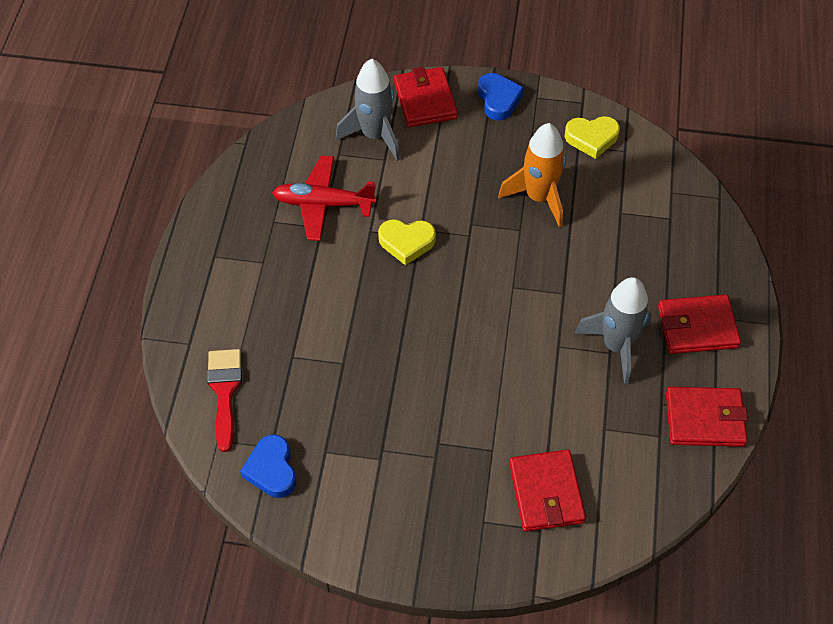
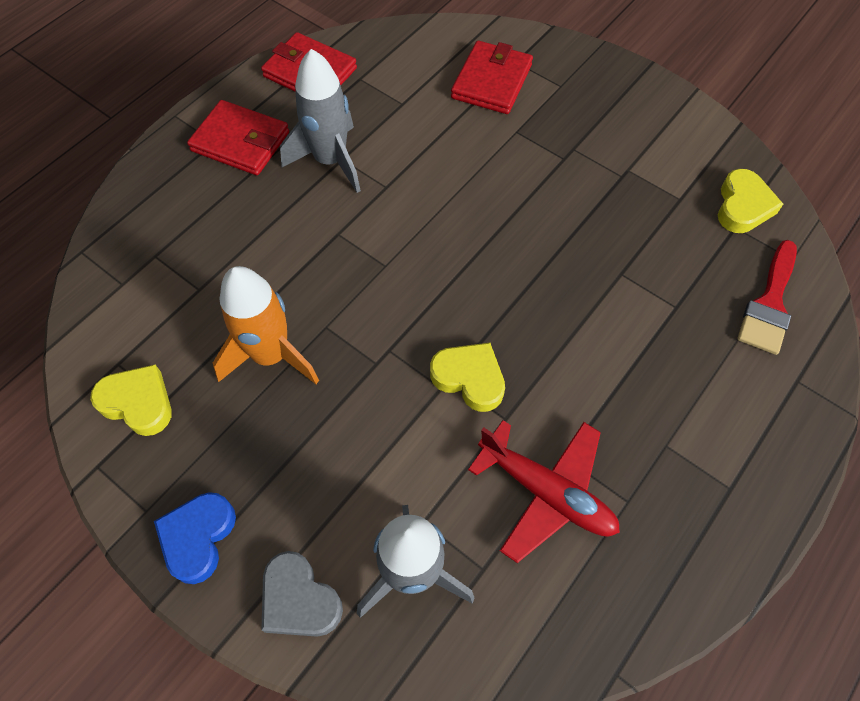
camera: 150 degrees left, 5 degrees up
blue heart [240,435,296,498] -> yellow heart [718,169,783,233]
red wallet [394,67,458,127] -> grey heart [261,551,343,637]

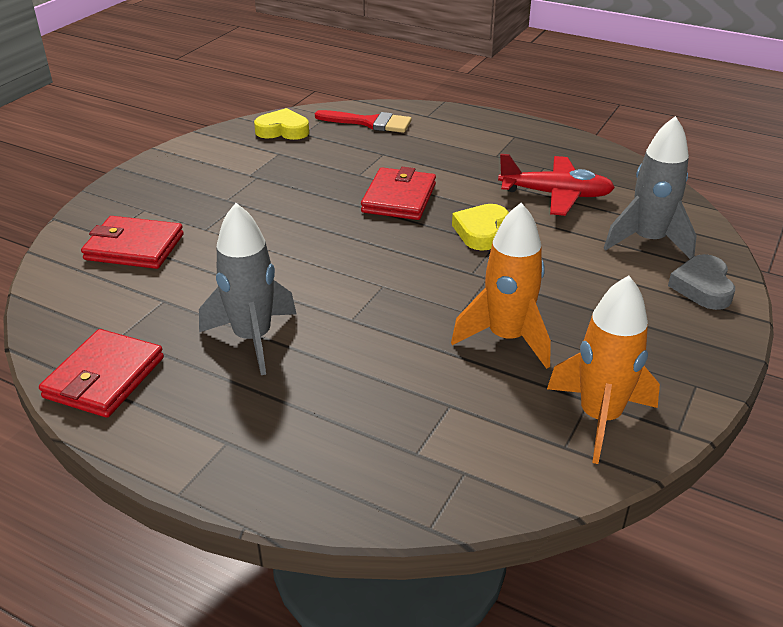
camera: 100 degrees left, 25 degrees down
yellow heart [90,365,172,436] -> orange rocket [547,276,660,464]
blue heart [154,492,236,584] -> none
red wallet [187,100,289,175] -> red wallet moved to [361,167,436,220]
grey heart [261,551,343,637] -> grey heart turned 150 degrees clockwise [668,254,735,310]
red plane [468,420,620,563] -> red plane turned 75 degrees clockwise [498,154,615,216]

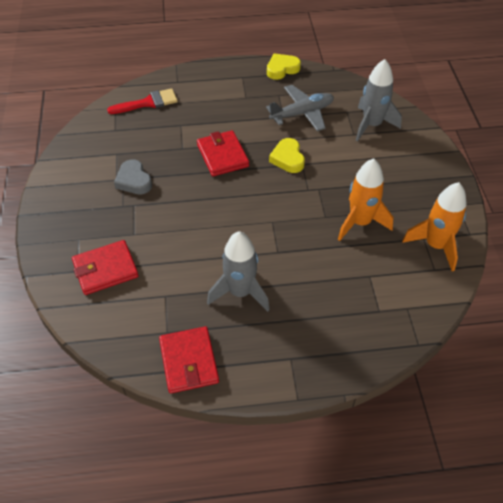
camera: 35 degrees left, 15 degrees up
yellow heart [254,108,309,140] -> yellow heart moved to [267,53,301,80]
red plane [498,154,615,216] -> grey plane [266,85,334,131]
grey heart [668,254,735,310] -> grey heart moved to [114,159,152,194]

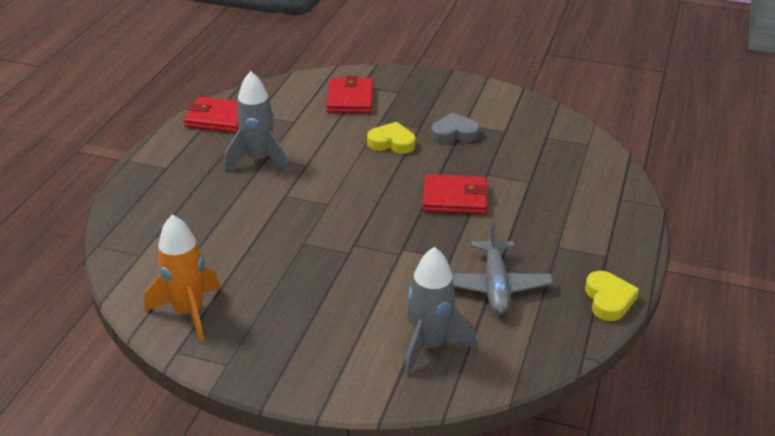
camera: 115 degrees right, 15 degrees down
red brush [107,88,178,114] -> none
yellow heart [269,138,305,173] -> yellow heart moved to [367,122,416,154]
orange rocket [338,158,394,241] -> none

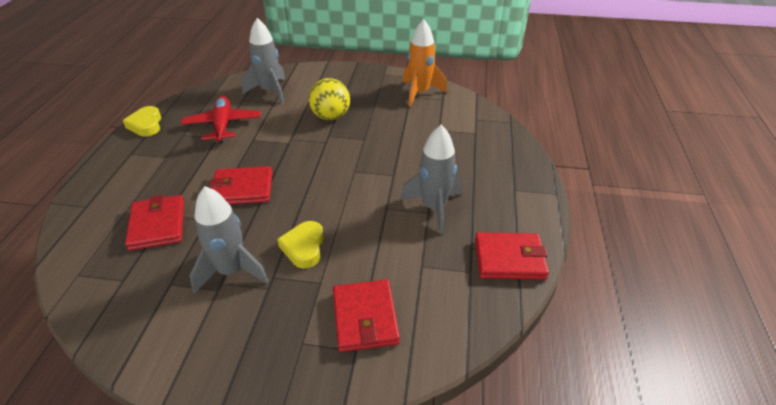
camera: 170 degrees right, 5 degrees up
yellow heart [367,122,416,154] -> yellow heart turned 90 degrees clockwise [277,221,324,269]
grey heart [431,113,480,143] -> grey rocket [190,186,269,294]
grey plane [452,221,553,315] -> red plane [181,96,260,144]
none -> red wallet [125,195,184,251]
none -> yellow ball [309,78,350,120]

